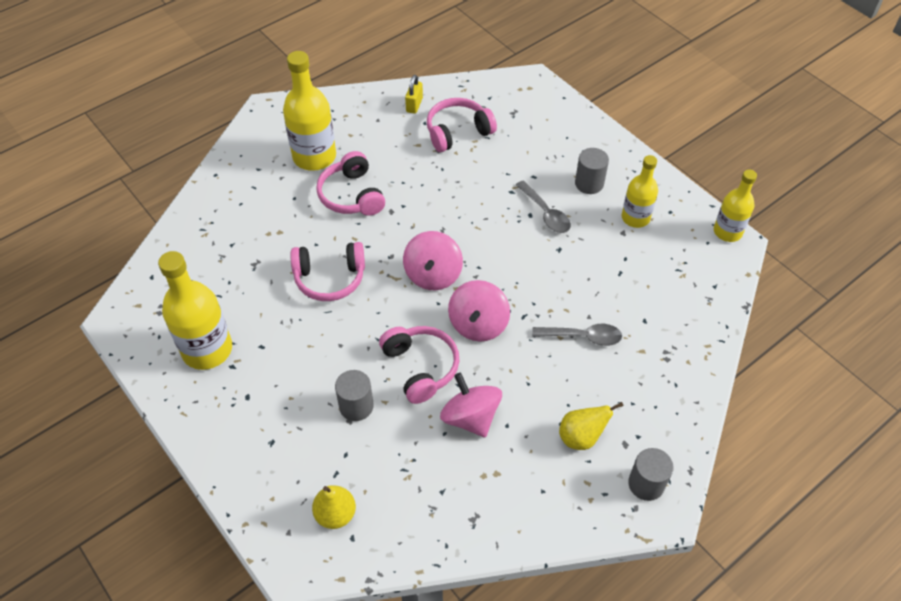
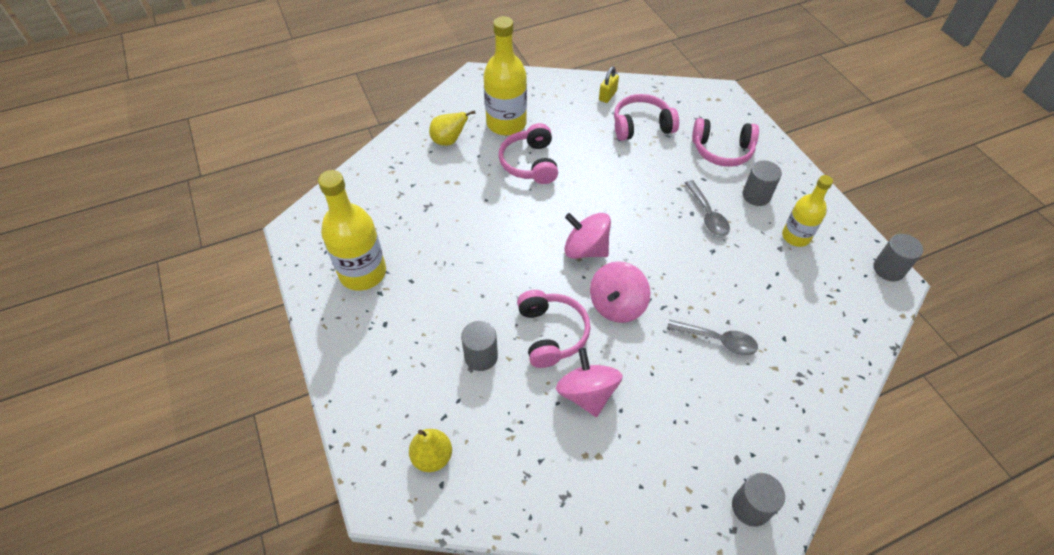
camera: 15 degrees right, 0 degrees up
pink headphones [290,242,365,301] -> pink headphones moved to [692,118,759,167]
pink spinning top [403,231,463,290] -> pink spinning top turned 90 degrees clockwise [564,213,611,259]
yellow pear [559,402,624,450] -> yellow pear moved to [429,110,475,146]
yellow bottle [714,170,757,242] -> grey cylinder [873,234,923,281]

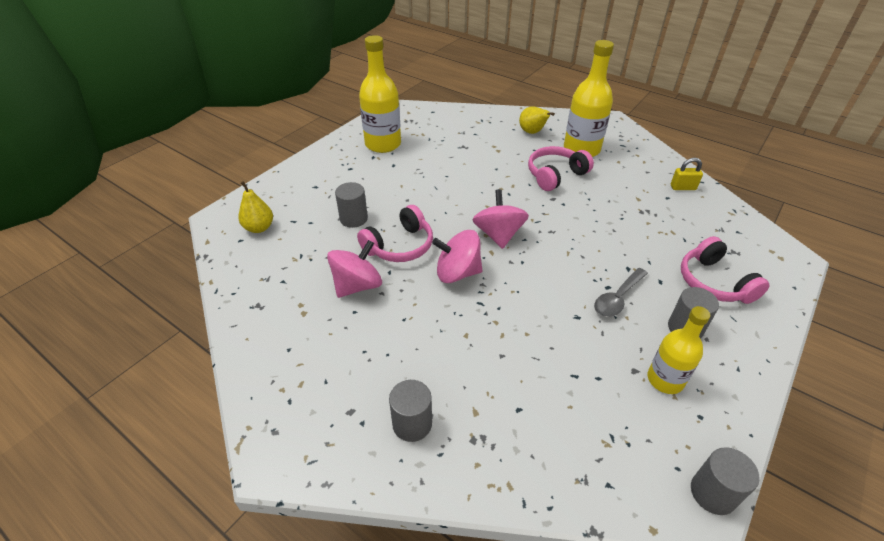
camera: 60 degrees right, 10 degrees down
pink headphones [614,94,679,141] -> none
grey spoon [667,320,758,355] -> none
grey cylinder [732,473,785,527] -> grey cylinder moved to [389,380,432,442]

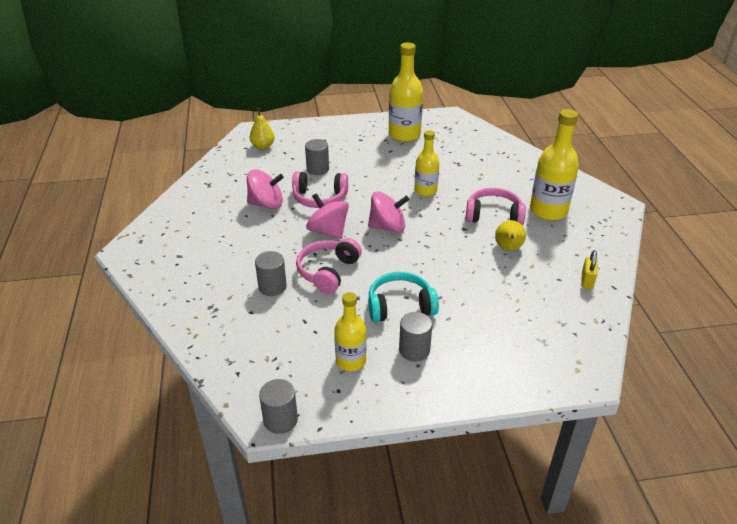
camera: 45 degrees right, 5 degrees down
grey cylinder [389,380,432,442] -> grey cylinder moved to [255,251,287,296]
pink spinning top [472,189,529,249] -> pink spinning top turned 45 degrees clockwise [368,191,410,233]
yellow pear [519,106,555,134] -> yellow pear moved to [495,220,526,251]
grey spoon [594,268,648,317] -> turquoise headphones [368,272,439,322]
yellow padlock [671,158,703,190] -> yellow padlock turned 60 degrees clockwise [581,250,598,289]
pink headphones [681,236,770,304] -> pink headphones moved to [296,238,362,294]
none -> yellow bottle [414,130,439,196]

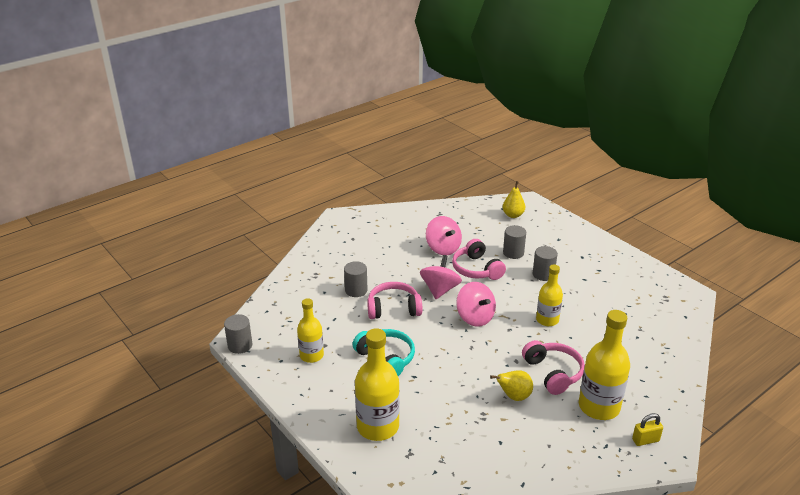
camera: 60 degrees right, 5 degrees down
yellow bottle [389,43,423,142] -> yellow bottle moved to [355,328,400,441]
grey cylinder [399,312,432,362] -> grey cylinder moved to [533,246,558,281]
yellow padlock [581,250,598,289] -> yellow padlock moved to [632,413,663,446]

